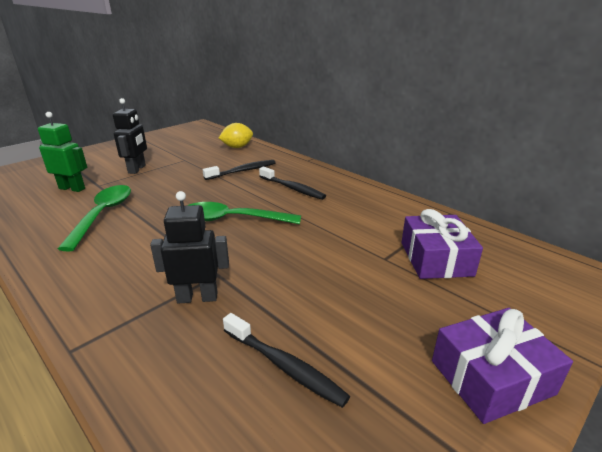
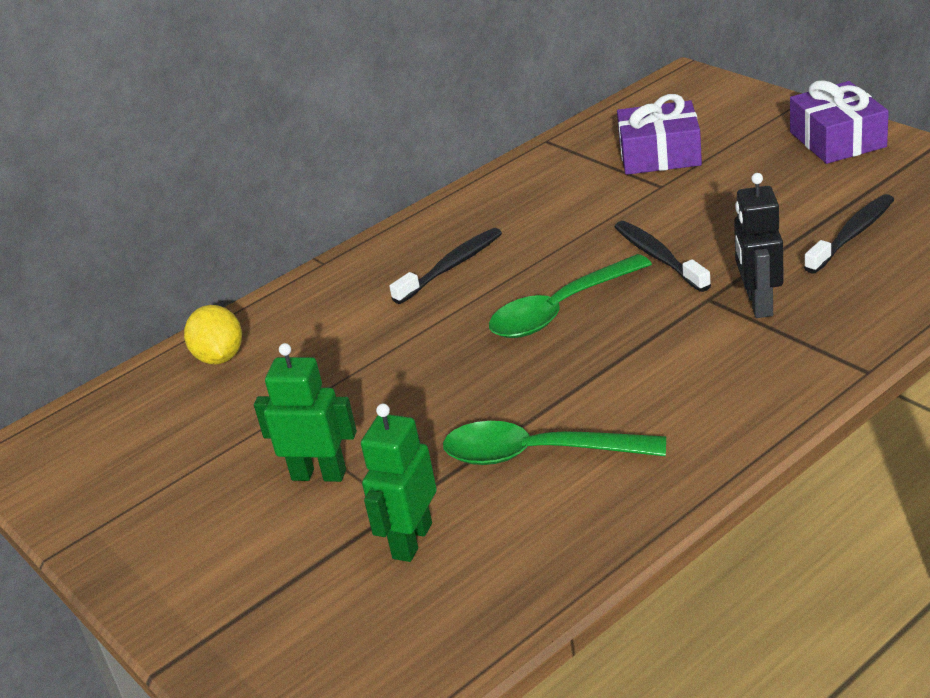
camera: 80 degrees left, 5 degrees up
black robot [113,98,147,174] -> green robot [254,343,357,482]
green spoon [187,202,301,224] -> green spoon turned 45 degrees clockwise [489,254,652,338]
black toothbrush [203,160,276,180] -> black toothbrush moved to [615,221,711,292]

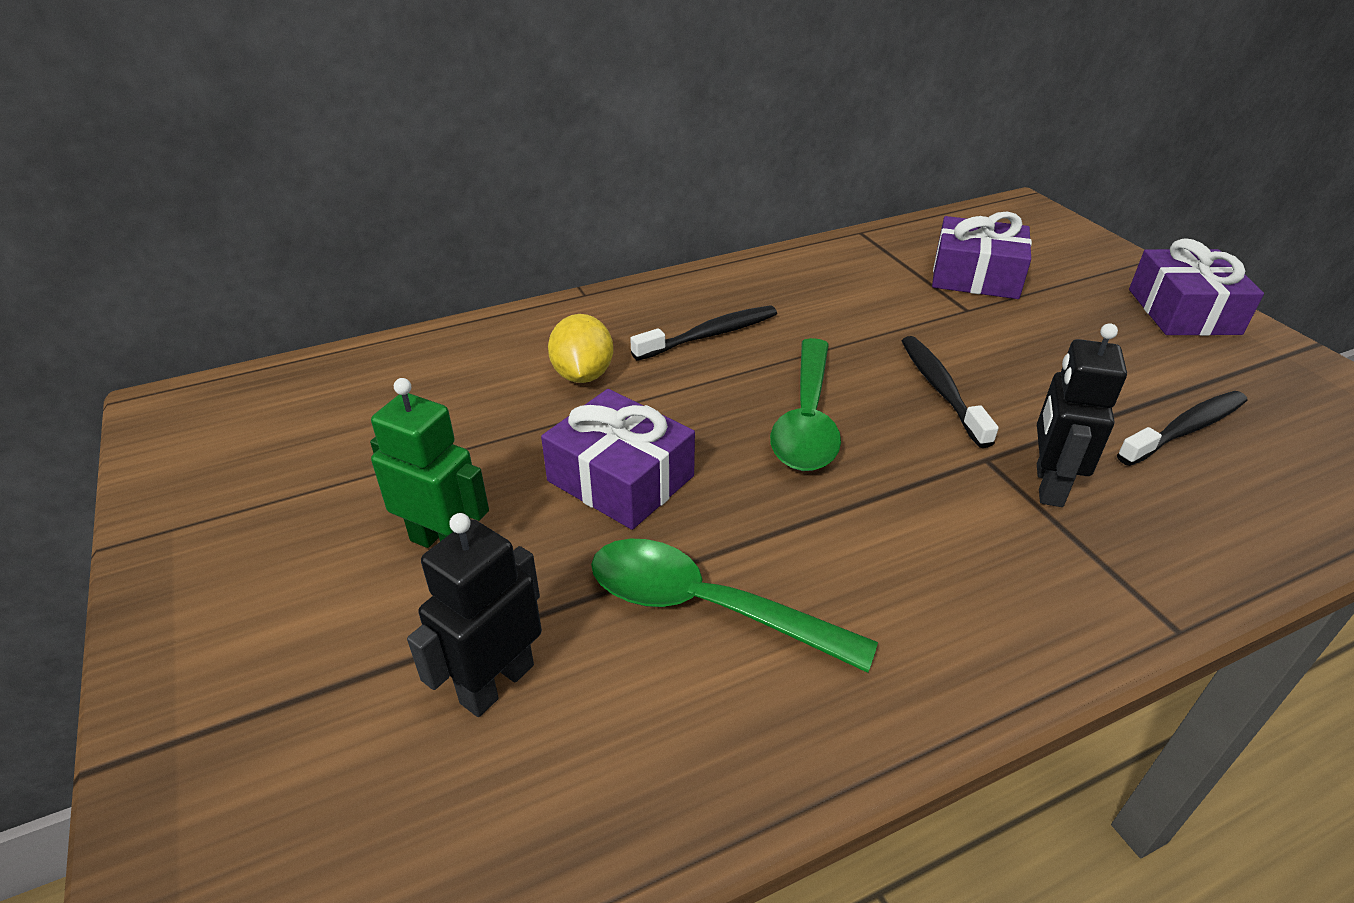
camera: 10 degrees right, 5 degrees up
yellow lemon [184,305,242,365] -> yellow lemon moved to [548,314,613,383]
green robot [361,404,437,562] -> black robot [407,513,542,717]
green spoon [489,254,652,338] -> green spoon turned 60 degrees counterclockwise [770,338,841,471]
none -> purple gift [541,389,695,530]

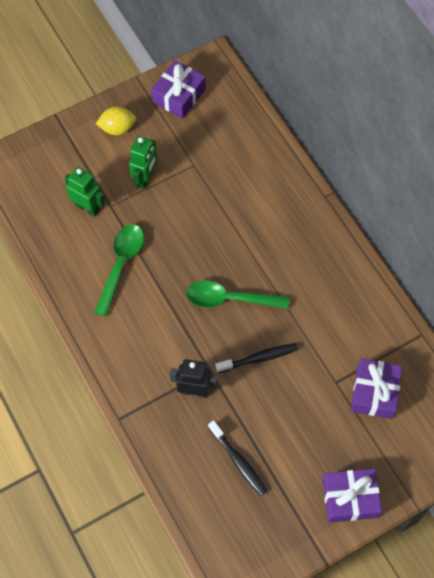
camera: 85 degrees right, 25 degrees up
black robot [407,513,542,717] -> green robot [65,167,105,216]
purple gift [541,389,695,530] -> purple gift moved to [151,60,206,119]
yellow lemon [548,314,613,383] -> yellow lemon moved to [96,107,136,135]
black toothbrush [630,306,777,361] -> none

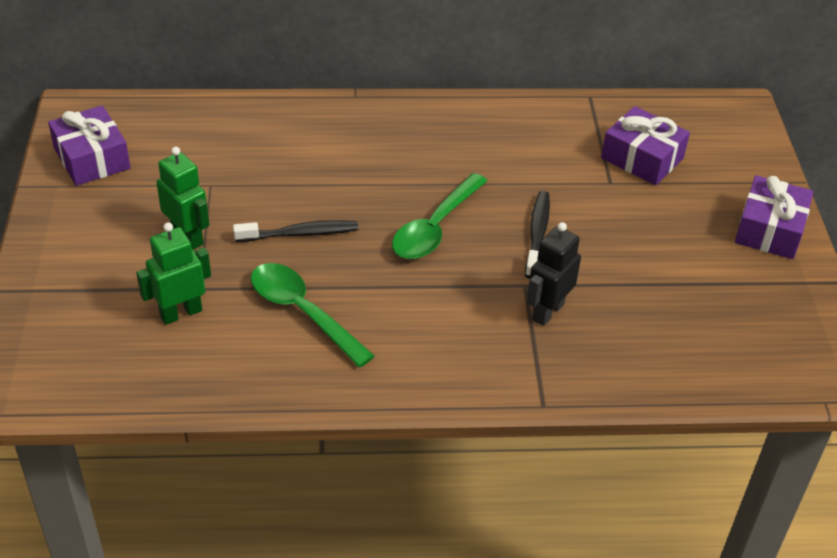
camera: 65 degrees left, 20 degrees down
yellow lemon [96,107,136,135] -> none
black toothbrush [208,420,267,496] -> black toothbrush moved to [233,220,358,242]

